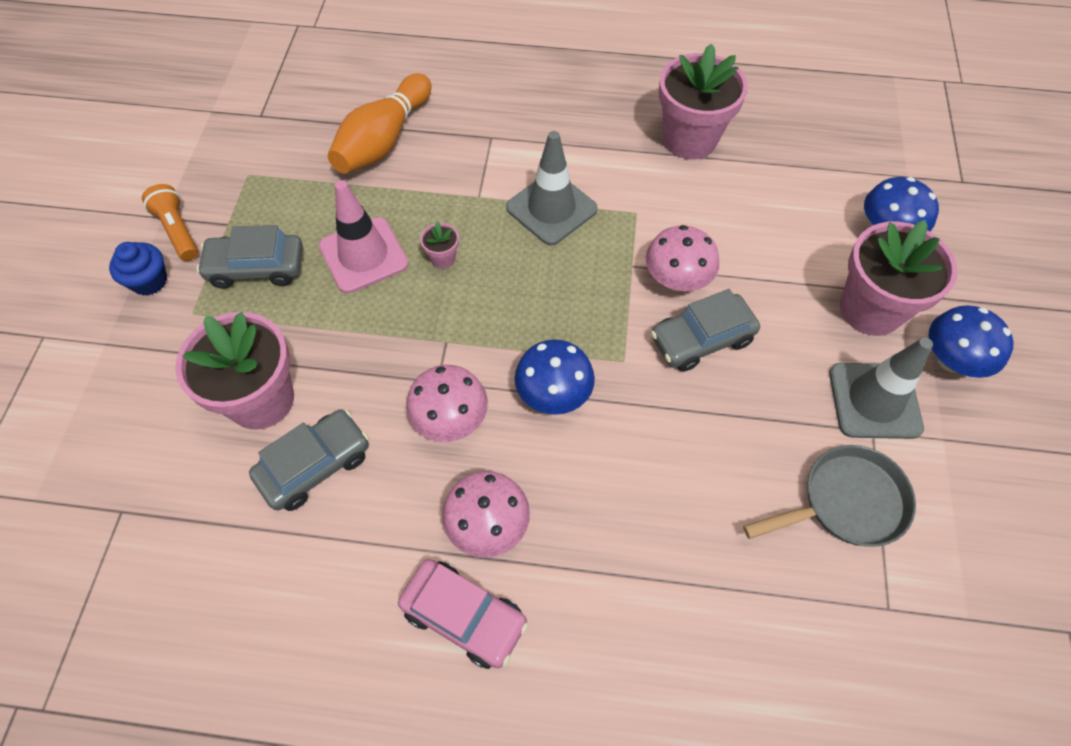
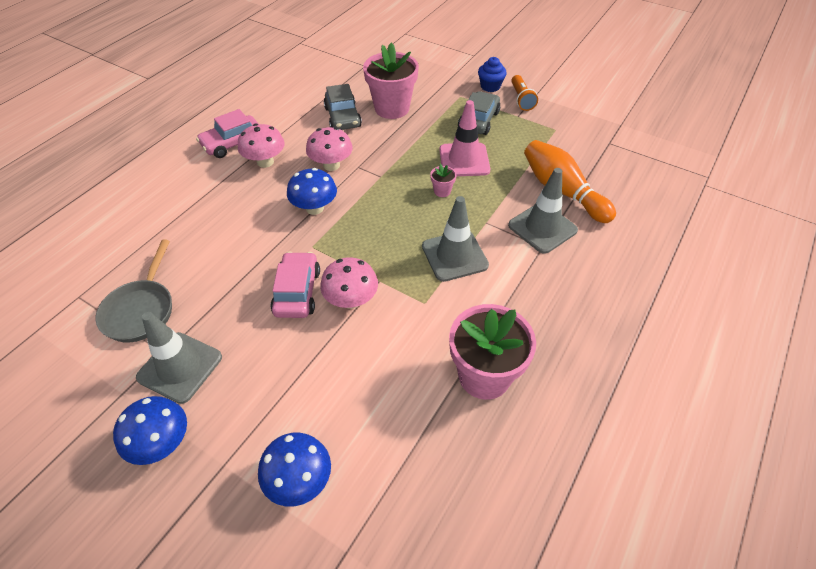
camera: 115 degrees right, 10 degrees down
orange flashlight [142,184,198,261] -> orange flashlight turned 90 degrees clockwise [511,75,538,111]
grey car [651,289,760,372] -> pink car [270,252,320,318]
pink flower pot [840,220,958,336] -> none
none -> grey traffic cone [508,168,578,254]

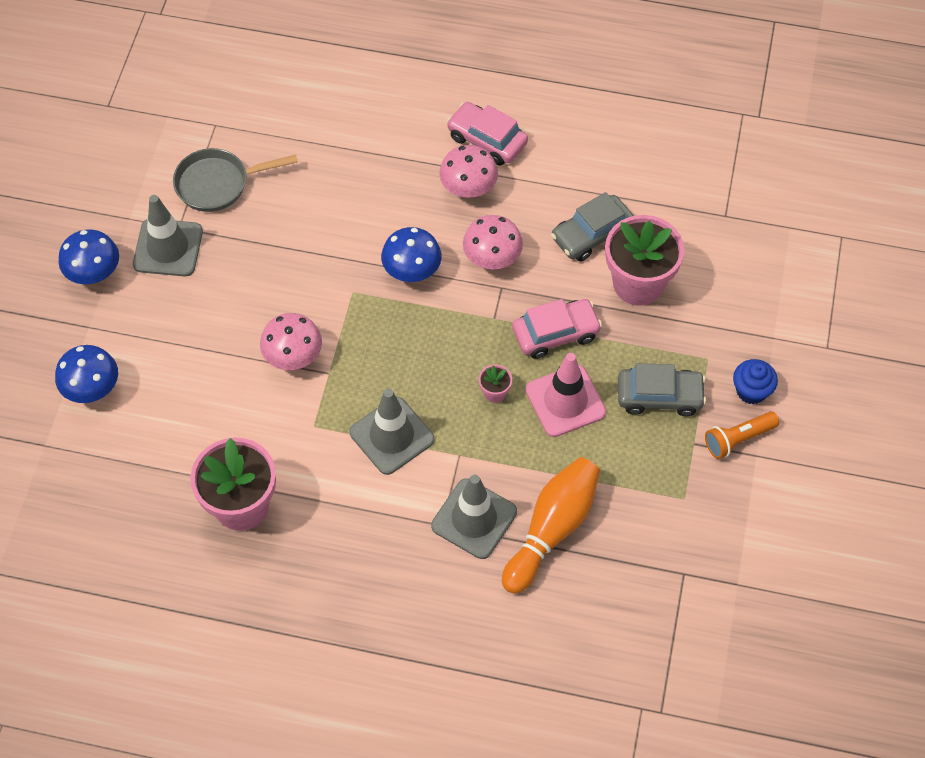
camera: 70 degrees right, 10 degrees up
pink car [270,252,320,318] -> pink car moved to [512,299,602,359]

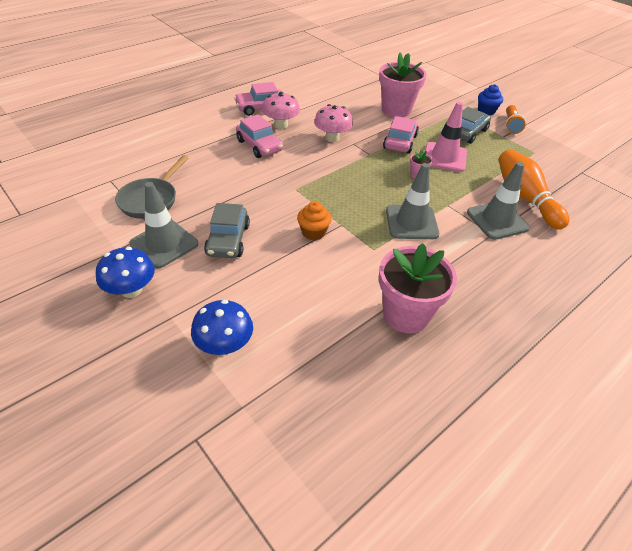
camera: 55 degrees left, 15 degrees down
pink mushroom [260,313,322,370] -> orange cupcake [297,201,332,240]
blue mushroom [381,227,442,282] -> none
grey car [551,192,633,261] -> grey car moved to [204,203,250,258]
none -> pink car [236,114,283,158]

